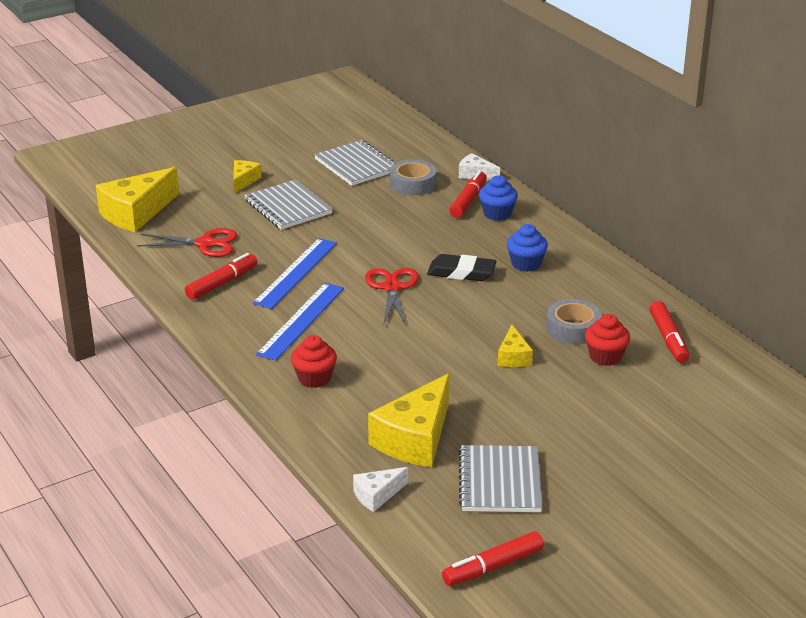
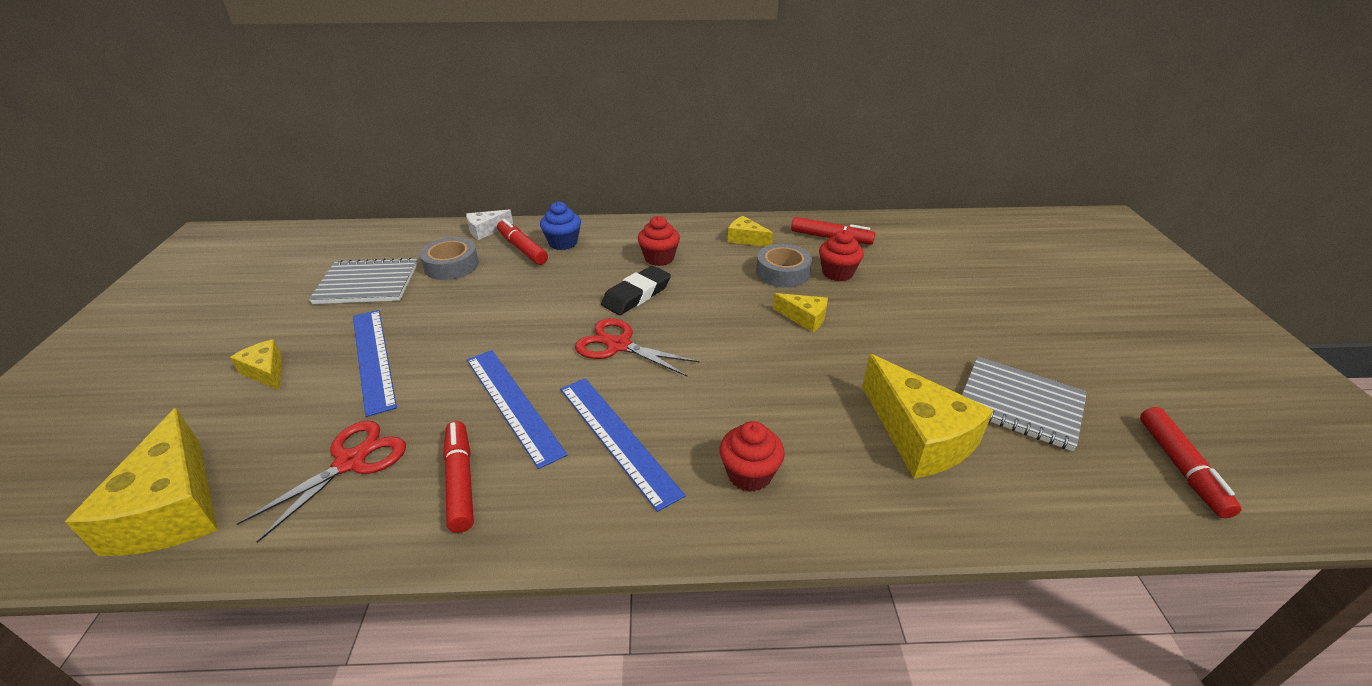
camera: 60 degrees left, 5 degrees up
grey notebook [244,179,333,230] -> blue ruler [353,310,397,417]
white cheese [353,467,408,512] -> none
blue cupcake [507,224,548,272] -> red cupcake [638,216,680,266]
none -> yellow cheese [728,216,773,247]

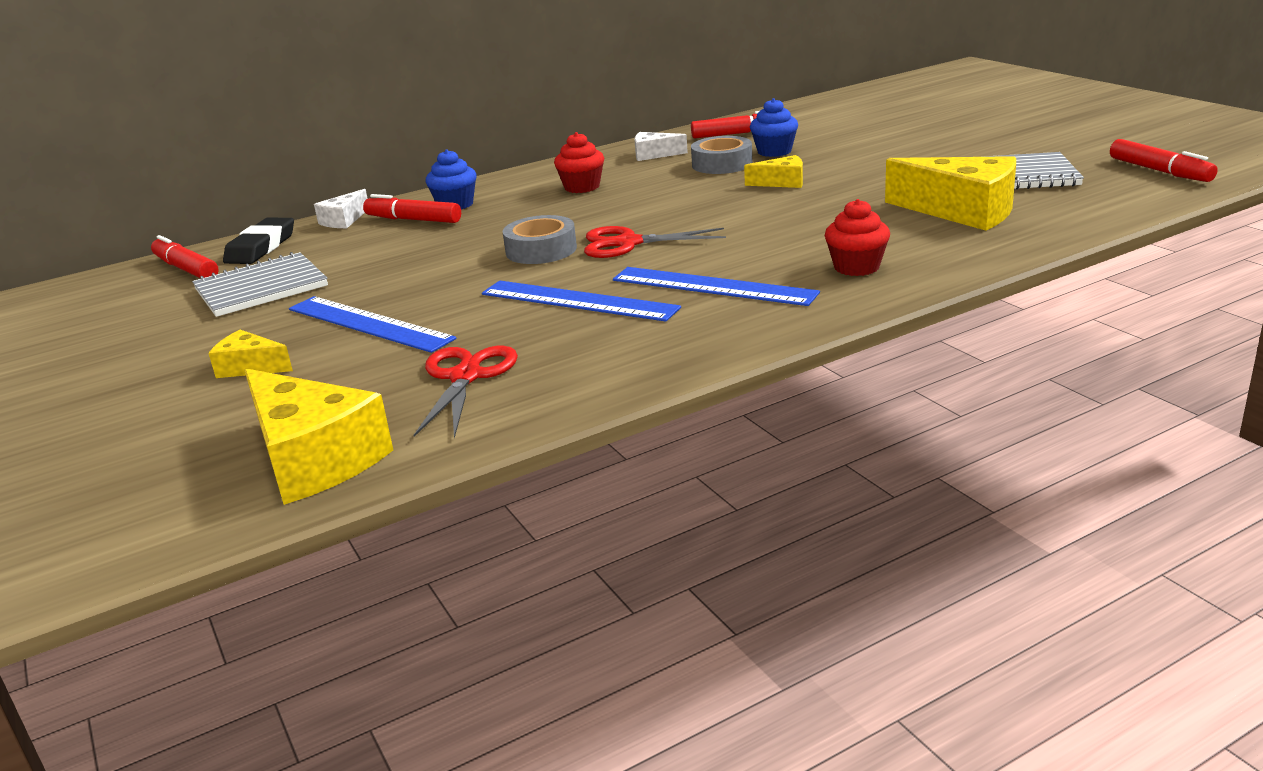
camera: 25 degrees left, 10 degrees down
grey tape [420,237,479,280] -> grey tape moved to [503,215,577,264]
red marker [443,421,474,533] -> red marker moved to [151,235,219,278]
black eraser [601,266,671,315] -> black eraser moved to [223,218,294,264]
yellow cheese [728,216,773,247] -> white cheese [634,132,688,161]
red cupcake [819,230,864,281] -> blue cupcake [750,98,798,157]

